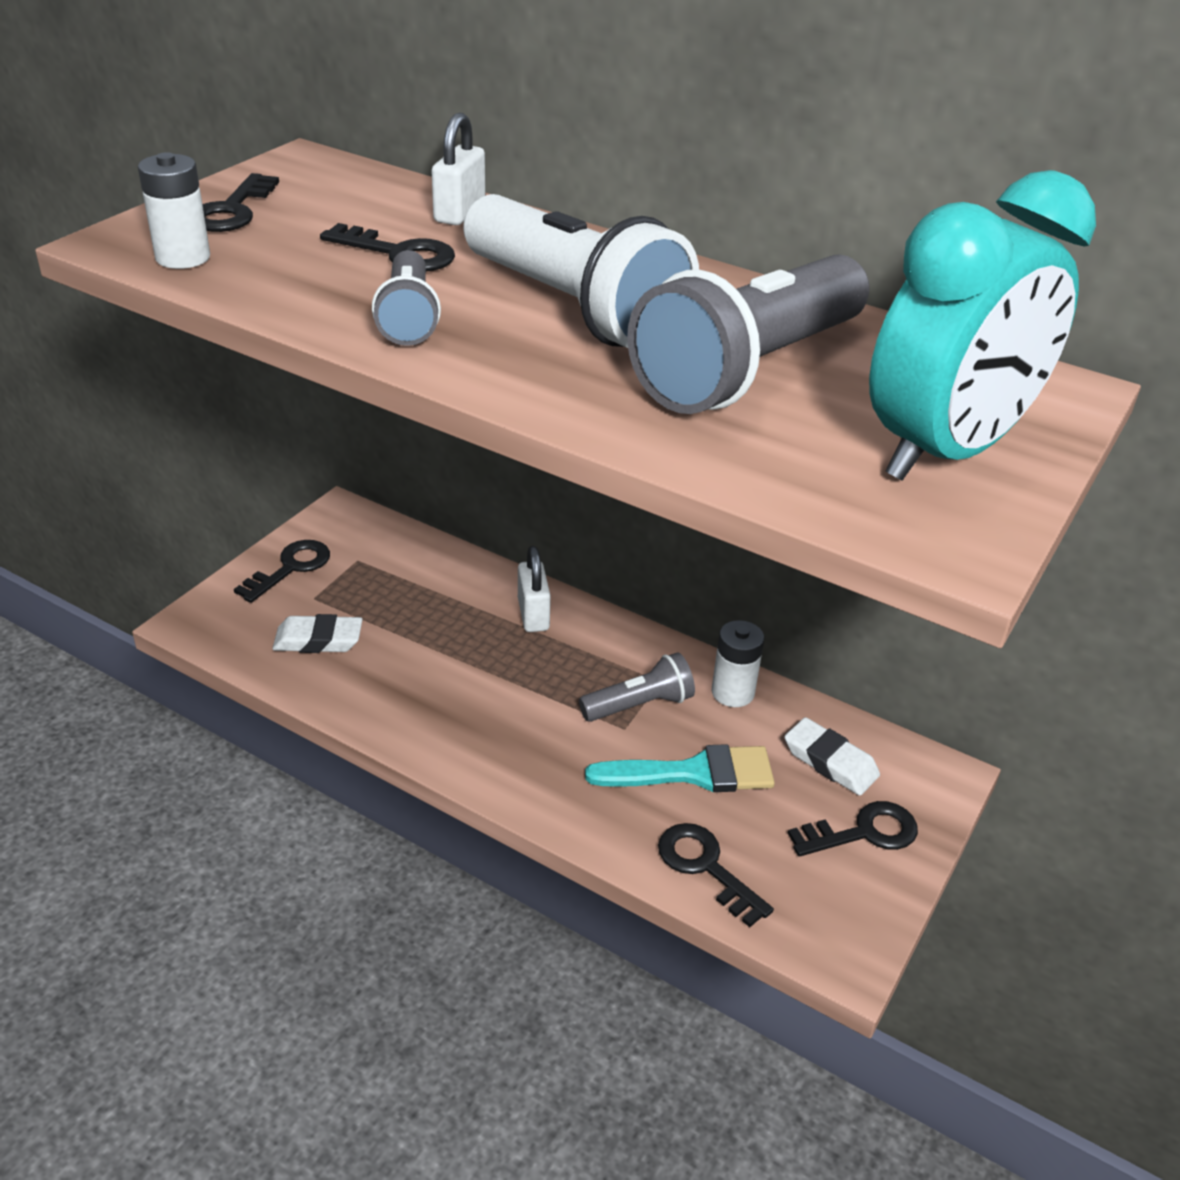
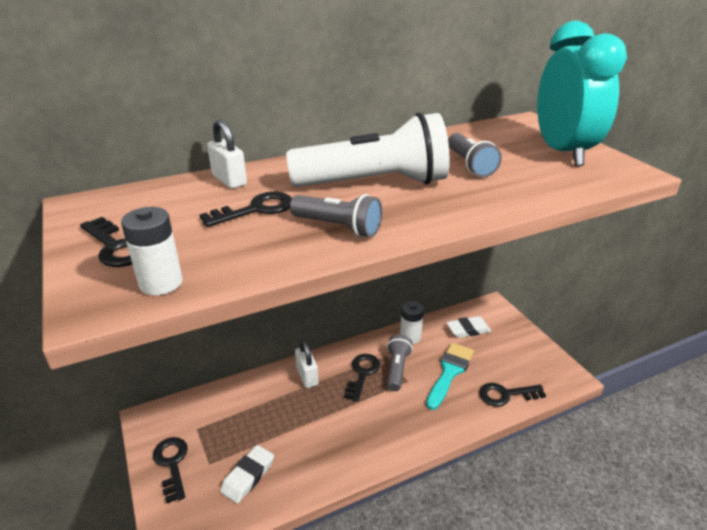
camera: 55 degrees left, 5 degrees down
white padlock [518,546,551,632] -> white padlock turned 45 degrees clockwise [295,339,319,388]
grey flashlight [627,255,869,414] -> grey flashlight [448,133,502,177], size x0.52
black key [788,801,918,857] -> black key moved to [344,354,380,401]

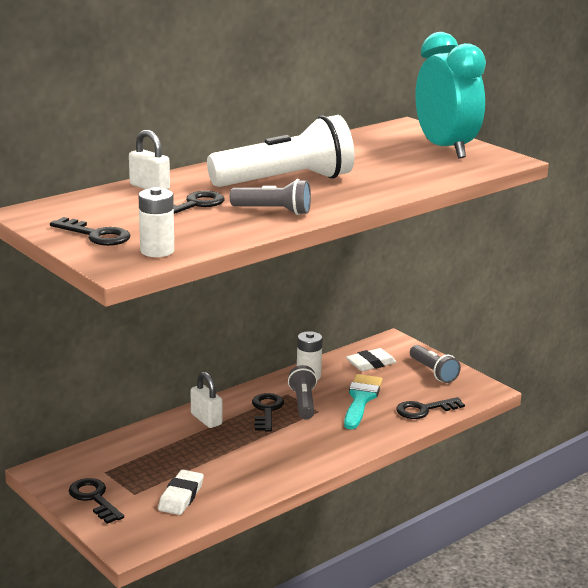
camera: 15 degrees left, 10 degrees down
grey flashlight [448,133,502,177] -> grey flashlight moved to [410,345,461,383]

